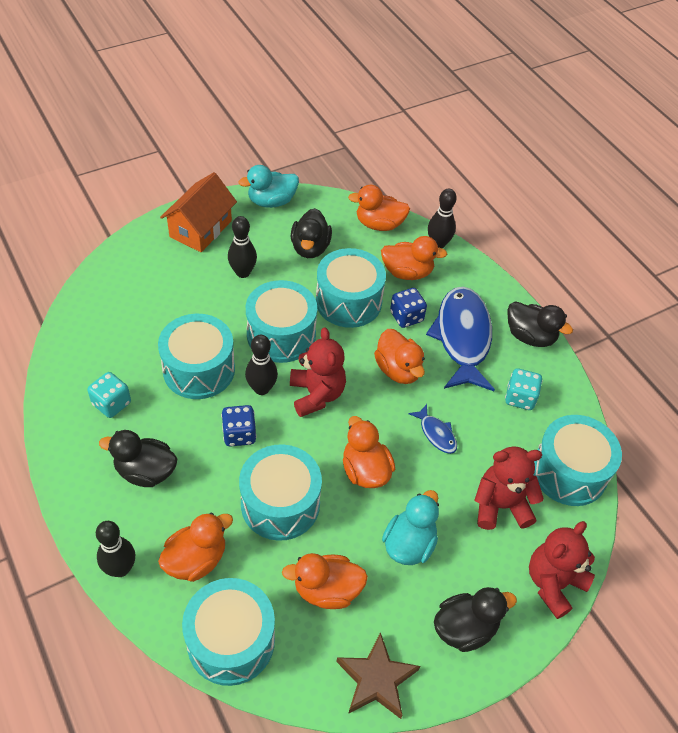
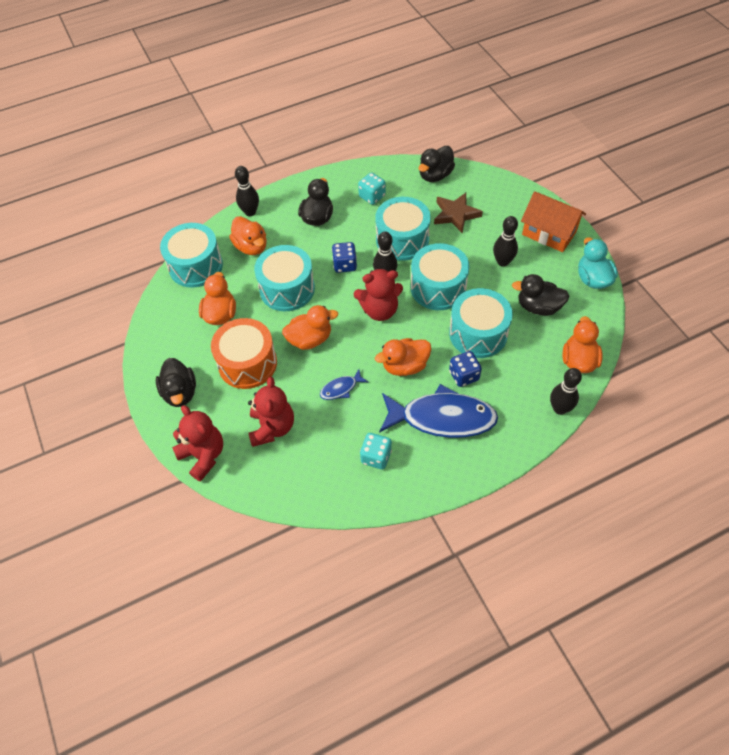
camera: 100 degrees right, 5 degrees up
brown star [336,632,420,719] -> brown star moved to [434,193,483,233]
orange duck [381,236,447,280] -> none
turquoise duck [382,490,439,565] -> orange drum [211,318,277,389]
black duck [507,301,573,347] -> black duck moved to [419,146,455,182]
turquoise drum [533,415,622,506] -> none

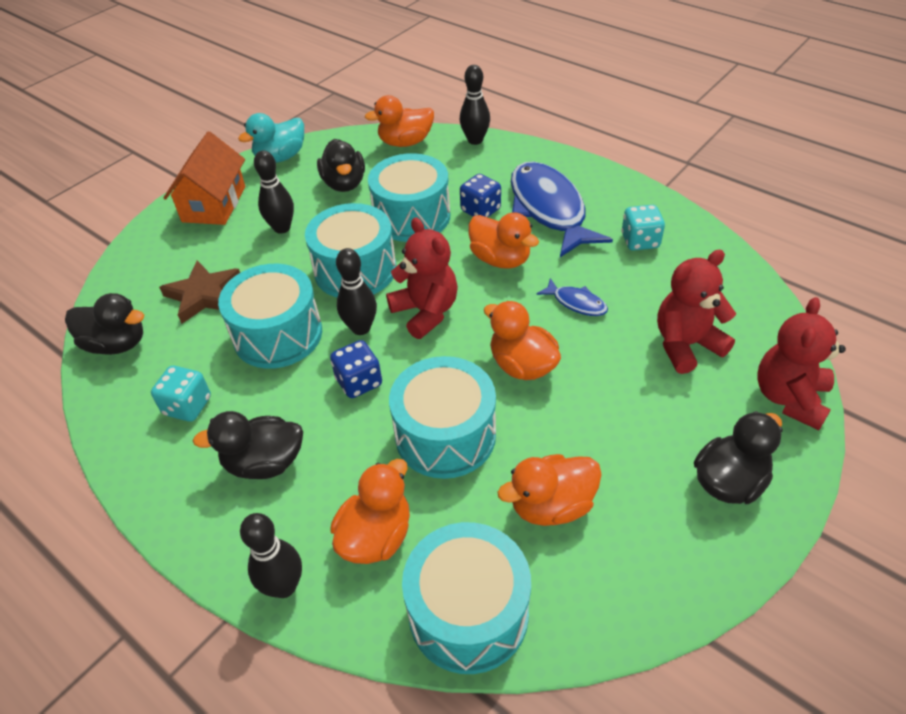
camera: 115 degrees left, 10 degrees down
orange drum [211,318,277,389] -> none

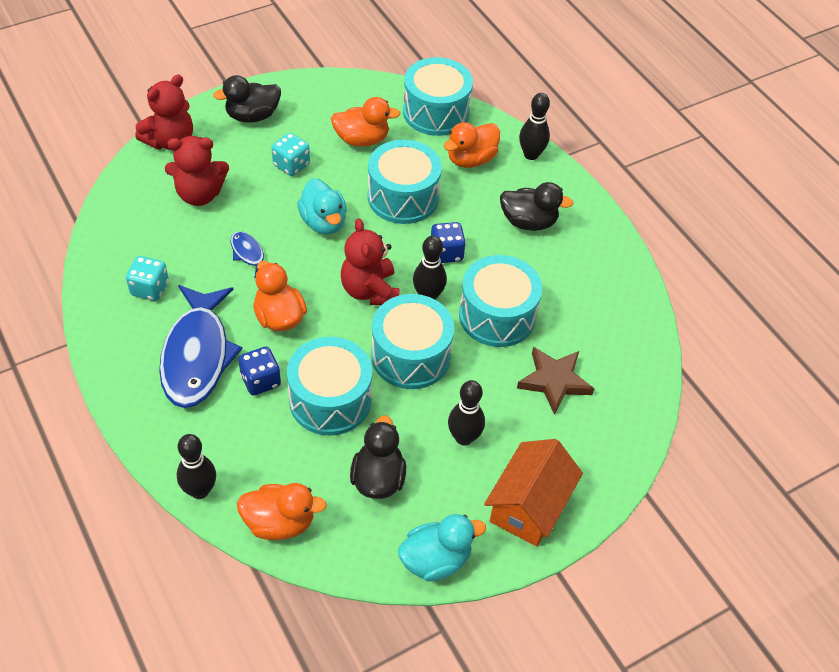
camera: 165 degrees left, 5 degrees up
black duck [65,293,144,355] -> none
turquoise dice [151,366,211,422] -> turquoise dice moved to [272,133,310,176]
orange duck [484,301,561,380] -> turquoise duck [297,178,347,235]

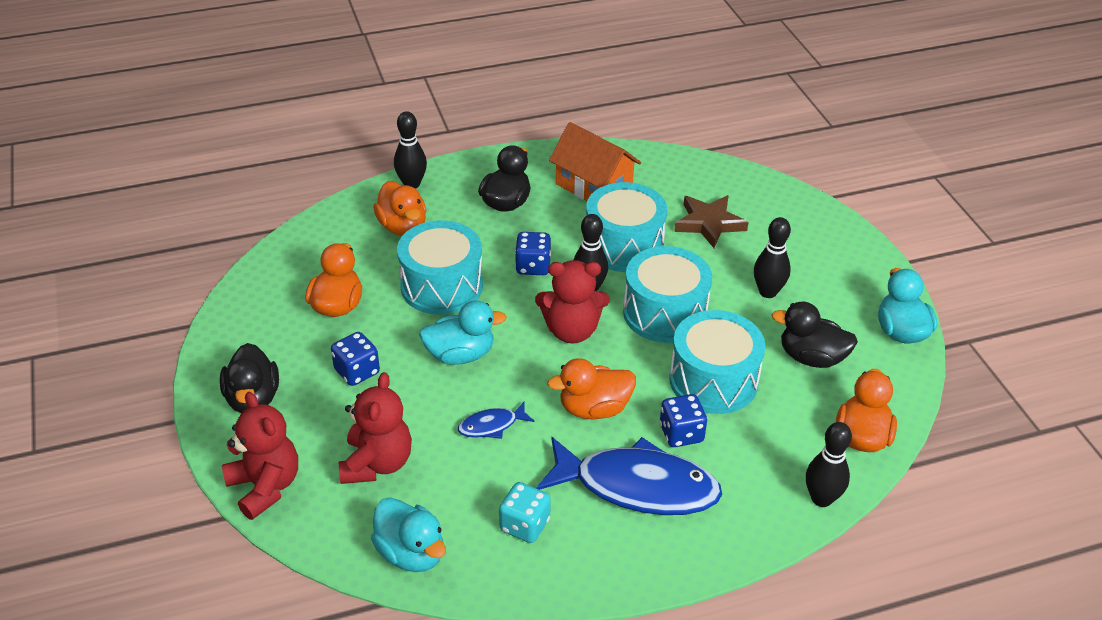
camera: 75 degrees left, 10 degrees down
turquoise dice [272,133,310,176] -> blue dice [331,332,380,386]
turquoise drum [403,57,473,136] -> none
orange house [484,439,583,547] -> orange house moved to [549,122,641,201]
none -> turquoise duck [371,497,446,572]

